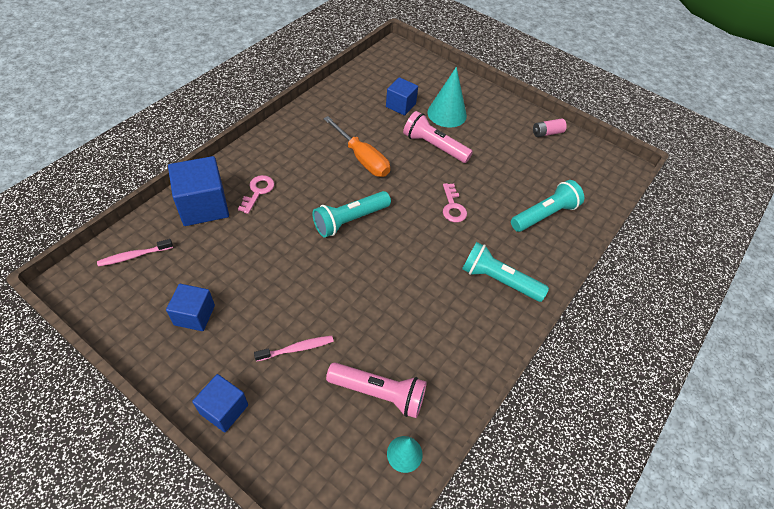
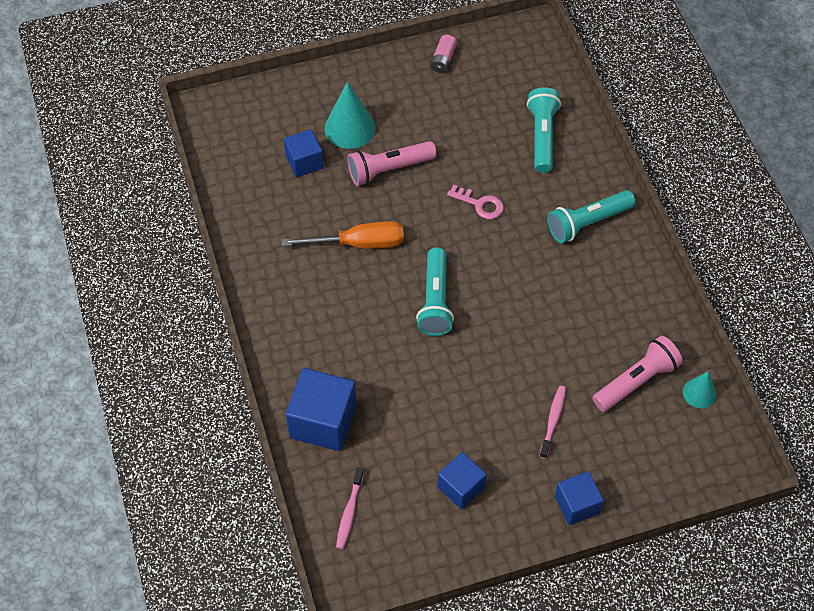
camera: 50 degrees left, 5 degrees up
pink key [238,175,274,214] -> none

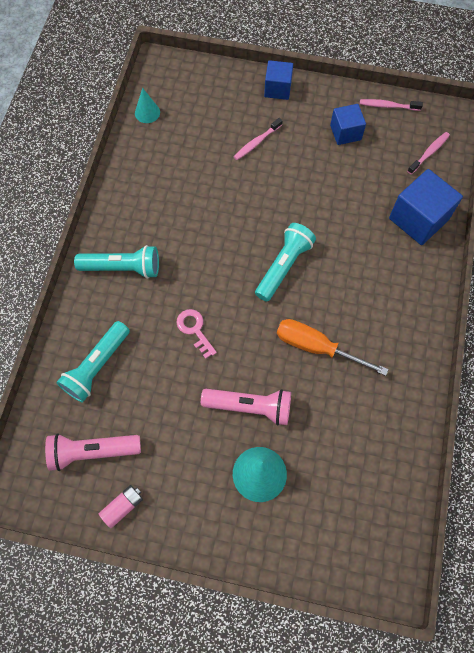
camera: 150 degrees left, 10 degrees up
blue cube [284,129,324,177] -> none
pink flashlight [593,336,683,412] -> pink flashlight moved to [45,433,141,471]
none -> pink toothbrush [360,99,423,111]

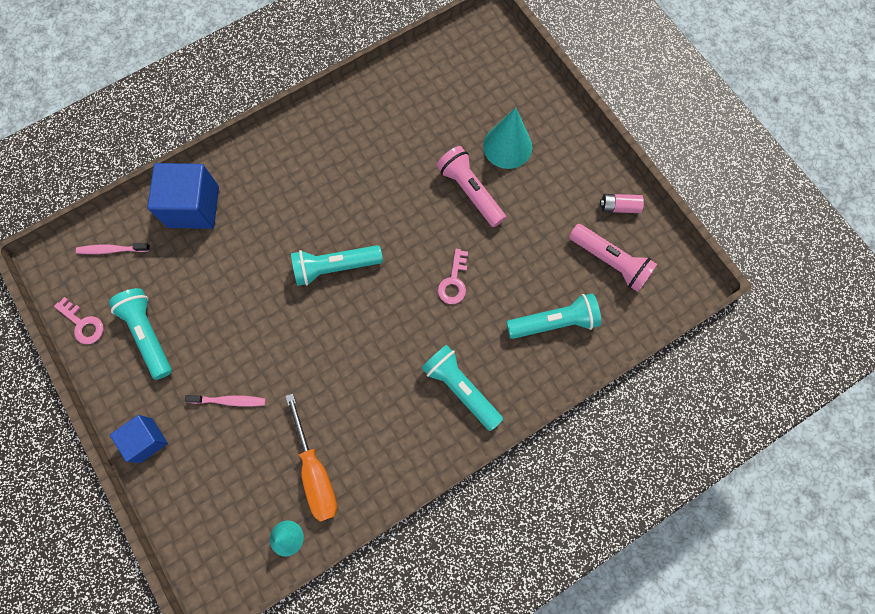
camera: 135 degrees left, 5 degrees up
orange screwdriver [277,319,389,376] -> orange screwdriver moved to [285,394,337,522]
blue cube [330,104,366,145] -> turquoise flashlight [109,288,172,380]
pink toothbrush [360,99,423,111] -> pink key [54,297,104,344]

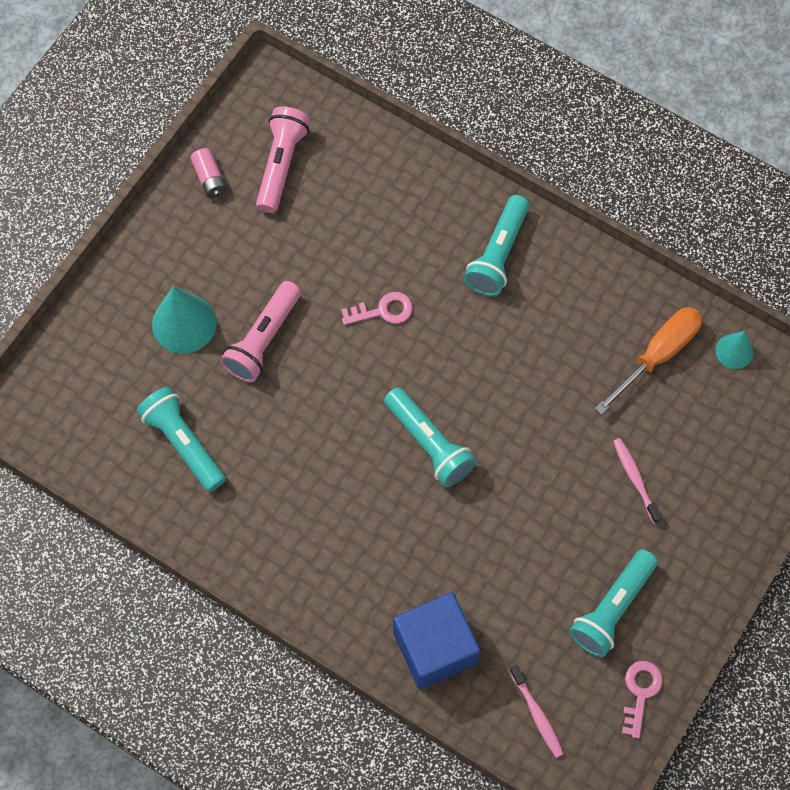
camera: 115 degrees left, 5 degrees down
blue cube [110,415,168,463] -> none
turquoise flashlight [506,293,601,339] -> turquoise flashlight moved to [136,387,226,492]

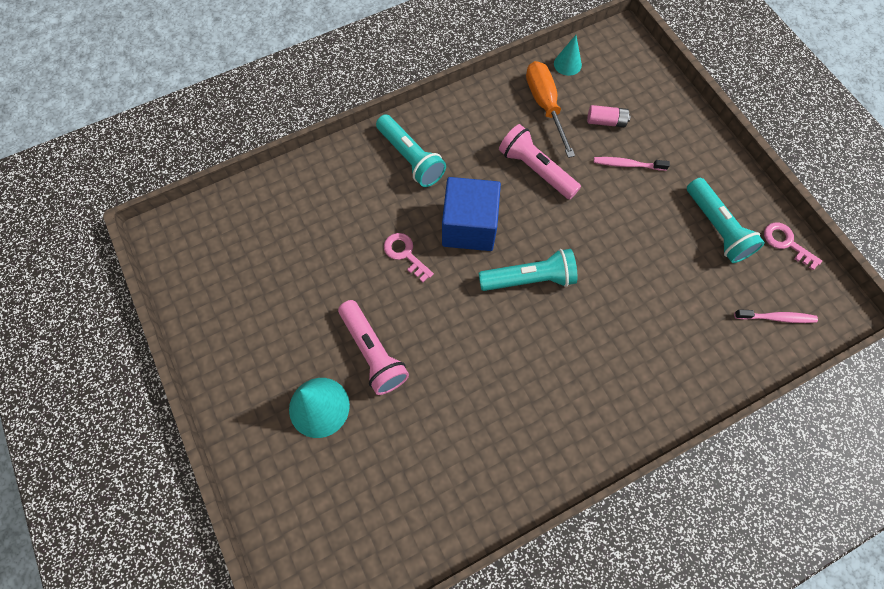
camera: 60 degrees left, 0 degrees up
turquoise flashlight [136,387,226,492] -> none
pink battery [190,148,227,198] -> pink battery moved to [587,105,631,127]
pink flashlight [256,106,310,213] -> pink flashlight moved to [499,124,581,200]
pink key [341,292,413,325] -> pink key turned 60 degrees counterclockwise [384,233,434,282]
blue cube [393,592,480,689] -> blue cube moved to [442,177,501,251]

